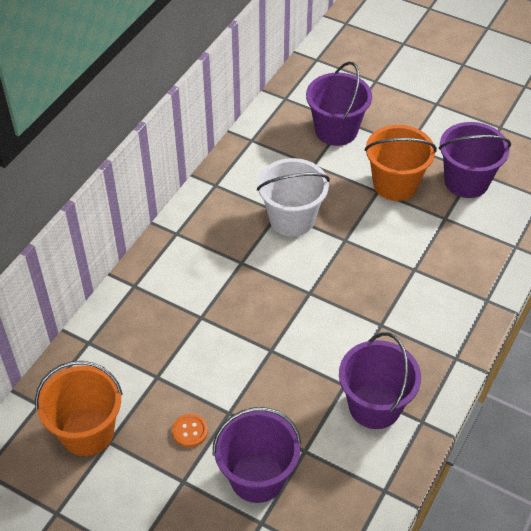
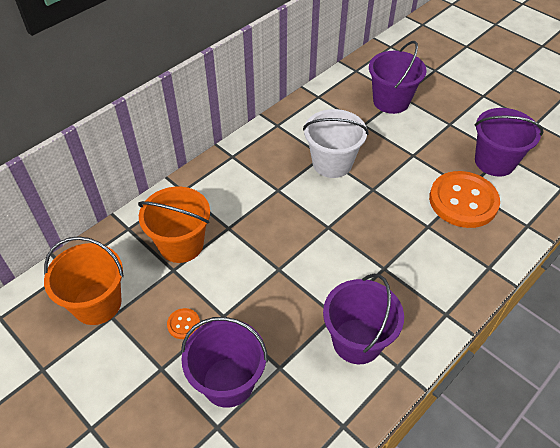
camera: 15 degrees right, 0 degrees up
orange bucket [364,125,437,201] -> orange bucket moved to [138,187,210,263]
none -> orange button [429,171,500,228]

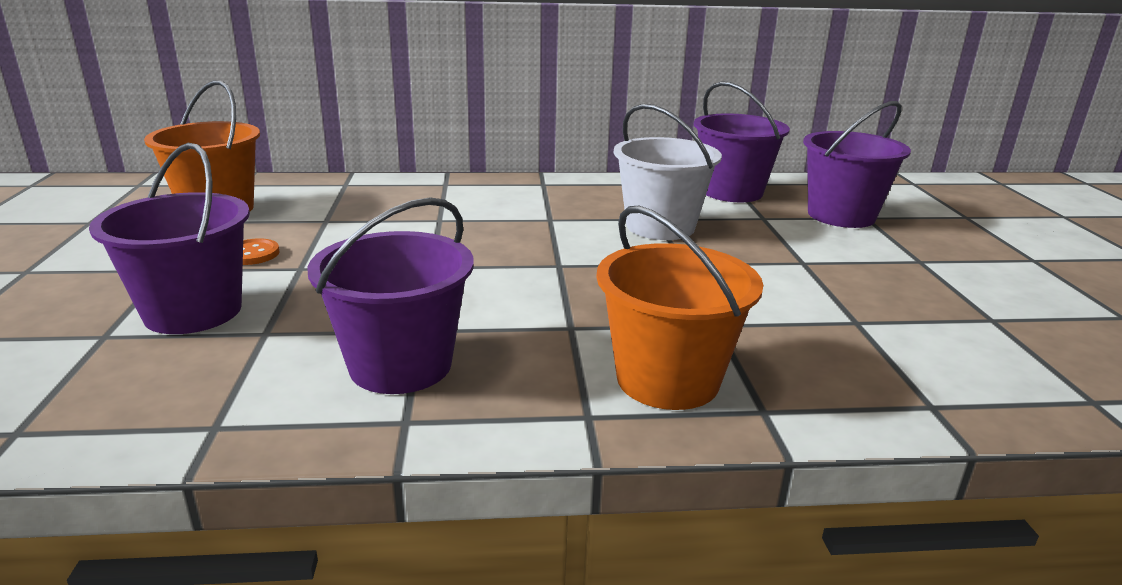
camera: 40 degrees right, 25 degrees down
orange bucket [138,187,210,263] -> orange bucket moved to [596,206,763,410]
orange button [429,171,500,228] -> none
purple bucket [474,108,544,177] -> purple bucket moved to [694,81,790,202]

